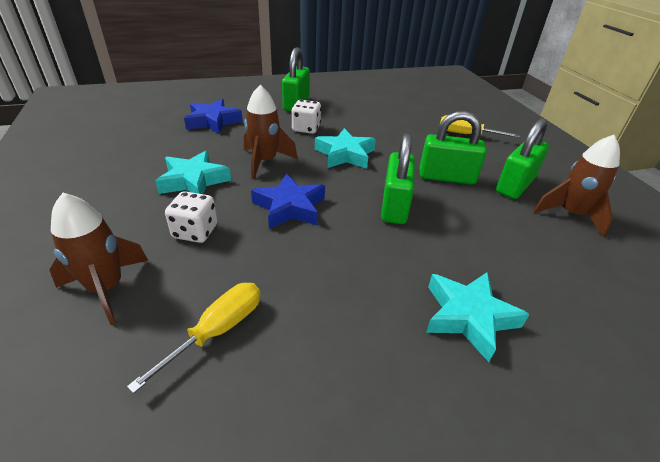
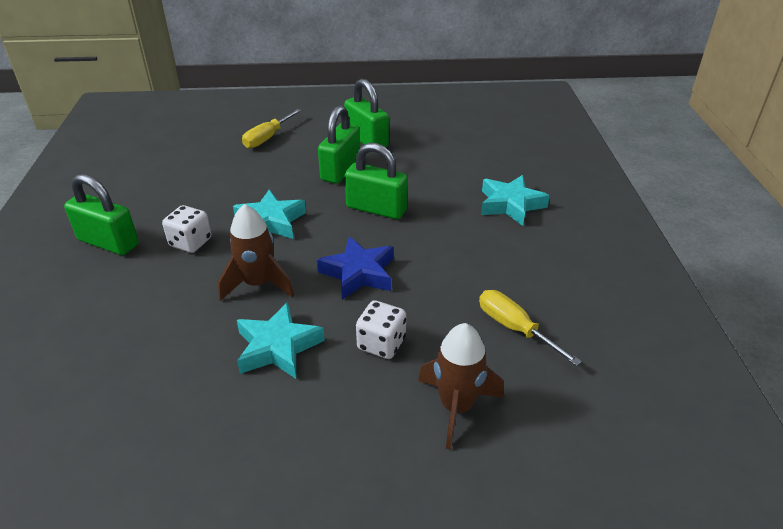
camera: 75 degrees left, 0 degrees up
blue star [184,99,243,134] -> none
brown rocket [533,135,620,237] -> none

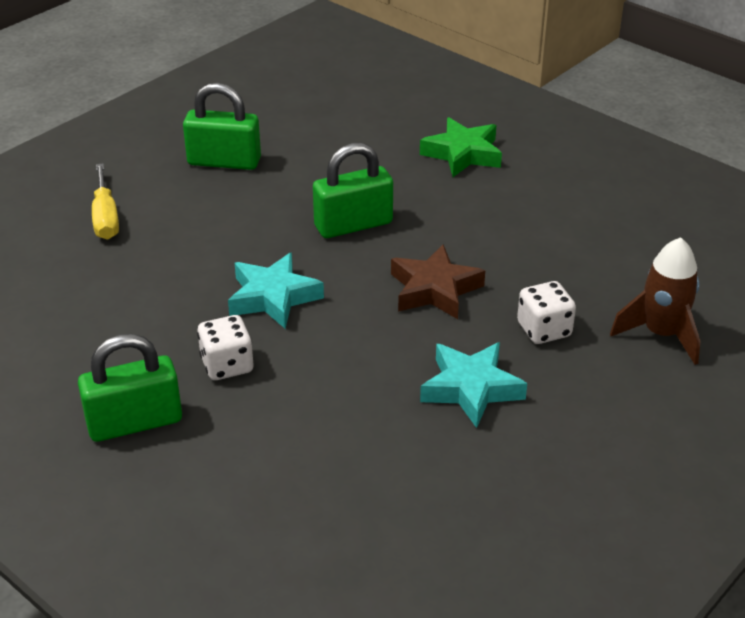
camera: 45 degrees left, 0 degrees up
brown rocket [218,204,294,301] -> none
blue star [317,236,393,300] -> brown star [391,244,485,319]
green padlock [318,105,360,184] -> none
yellow screwdriver [479,290,582,366] -> none
turquoise star [481,175,550,226] -> green star [420,117,502,177]

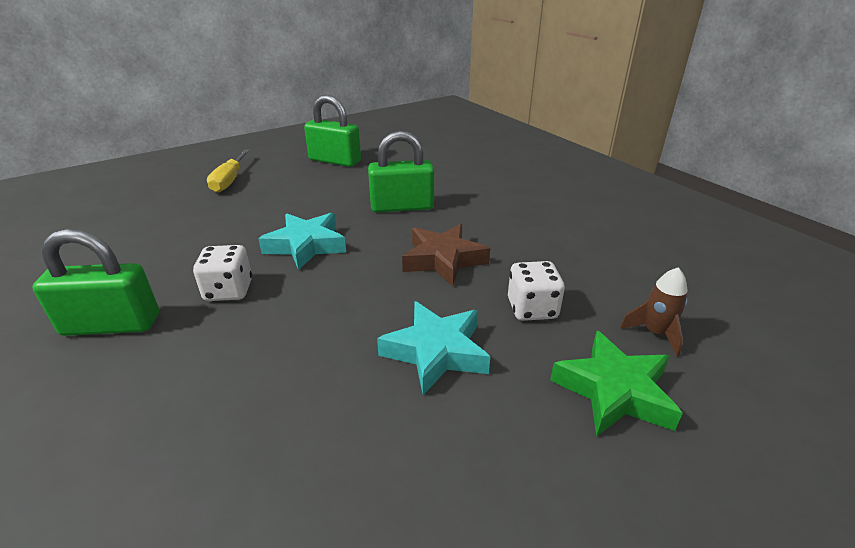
camera: 15 degrees right, 5 degrees down
green star [420,117,502,177] -> green star moved to [550,331,683,437]
brown rocket [610,237,700,365] -> brown rocket [620,267,688,357], size x0.63

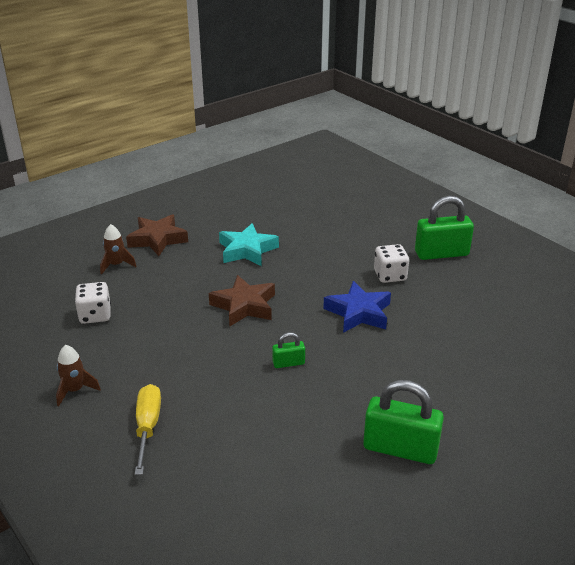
camera: 175 degrees right, 0 degrees up
yellow screwdriver [207,150,250,193] -> yellow screwdriver moved to [135,384,161,475]
turquoise star [258,213,346,270] -> blue star [323,281,391,333]
green padlock [368,131,434,212] -> green padlock [272,332,305,368], size x0.49
white dice [508,261,565,321] -> white dice moved to [75,282,111,324]
green star [550,331,683,437] -> brown star [126,214,188,256]
none -> brown rocket [56,345,101,406]

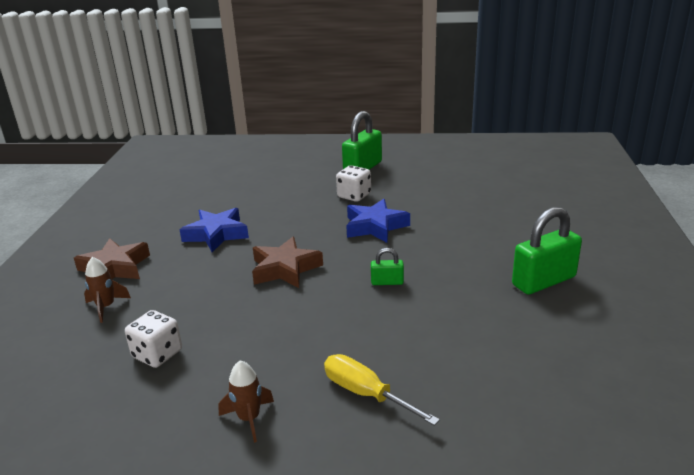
camera: 45 degrees left, 5 degrees down
turquoise star [219,223,279,266] -> blue star [179,208,249,252]
green padlock [272,332,305,368] -> green padlock turned 60 degrees clockwise [371,248,404,285]

